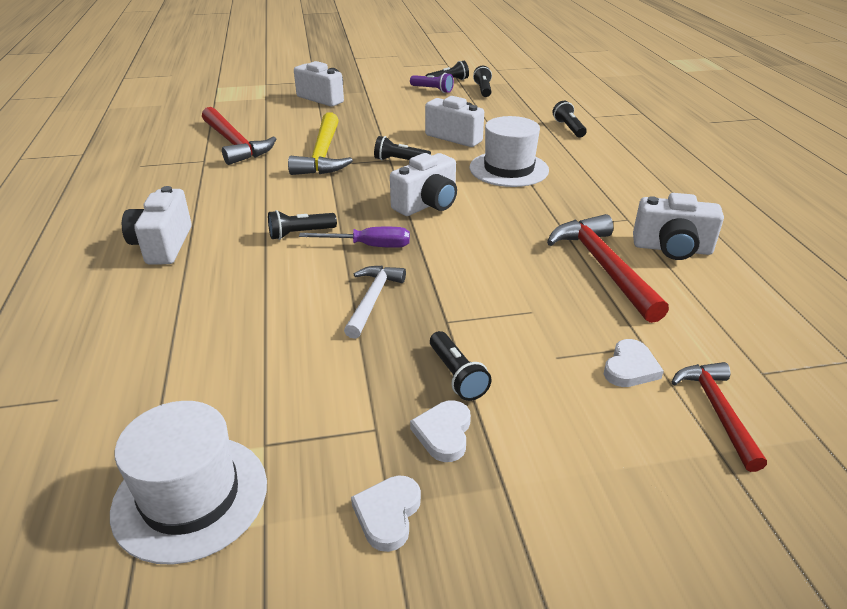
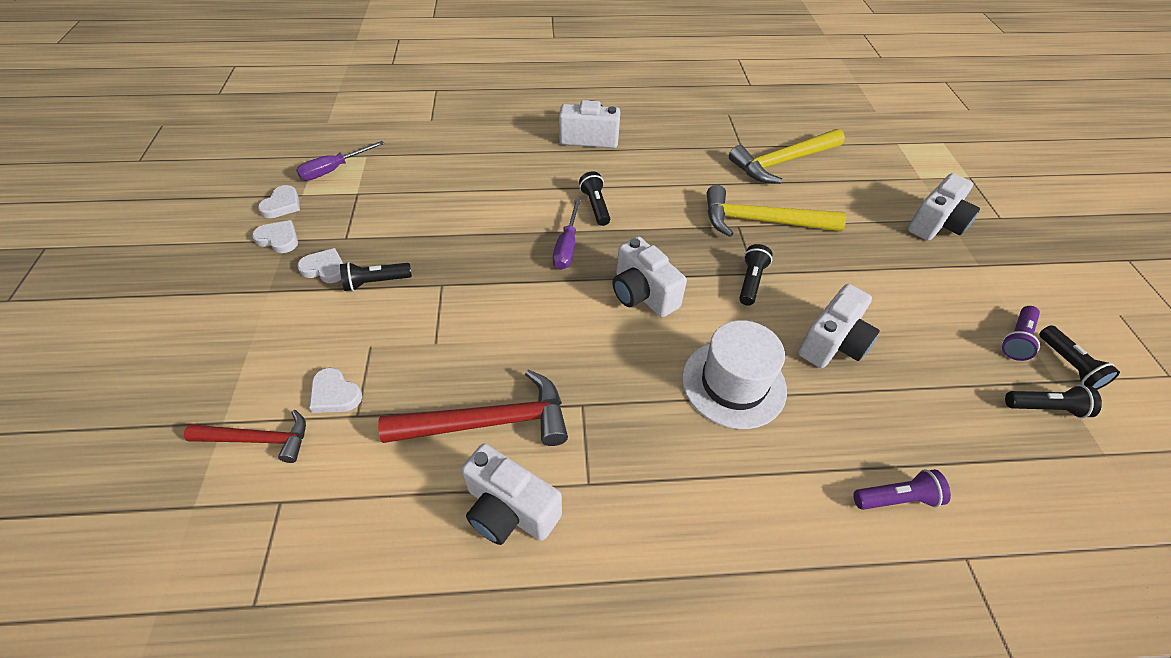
camera: 95 degrees right, 15 degrees up
white hat [110,401,267,565] -> purple screwdriver [296,141,385,181]
red hammer [202,107,276,165] -> yellow hammer [729,129,845,184]
white hammer [344,266,406,339] -> none
black flashlight [553,101,587,137] -> purple flashlight [853,469,951,510]
white camera [633,193,724,260] -> white camera turned 75 degrees counterclockwise [462,444,562,545]
none -> white heart [258,185,300,218]

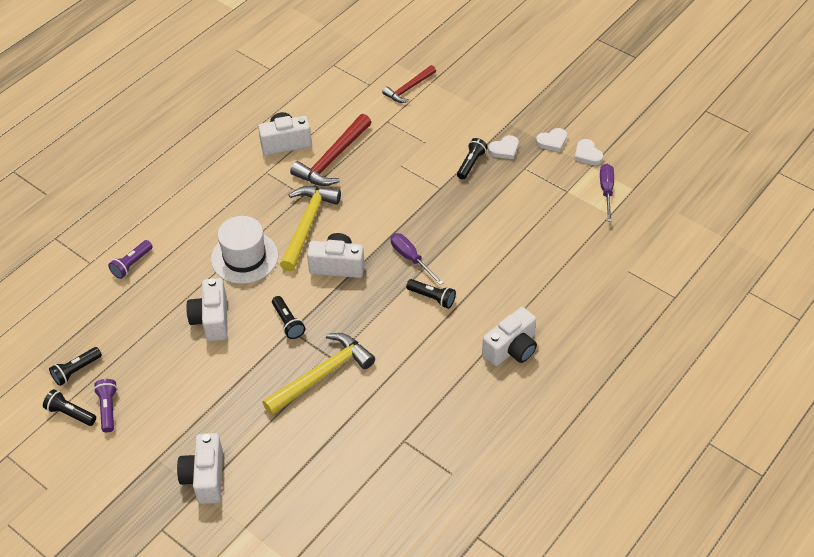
camera: 135 degrees right, 0 degrees up
white heart [309,368,362,413] -> none
yellow hammer [729,129,845,184] -> yellow hammer moved to [280,186,341,271]

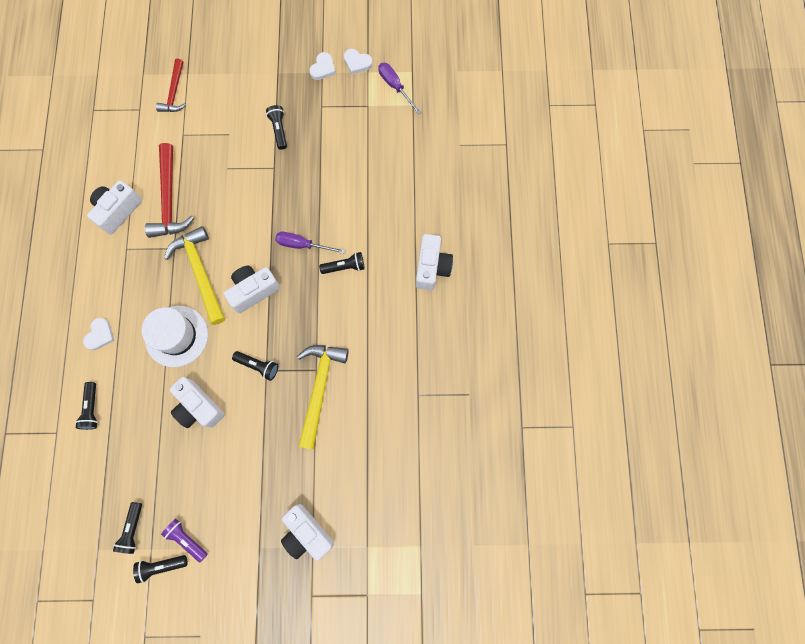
camera: 40 degrees left, 25 degrees up
purple flashlight [108,240,153,279] -> black flashlight [75,382,98,430]
white heart [488,135,519,159] -> white heart moved to [83,318,115,350]

